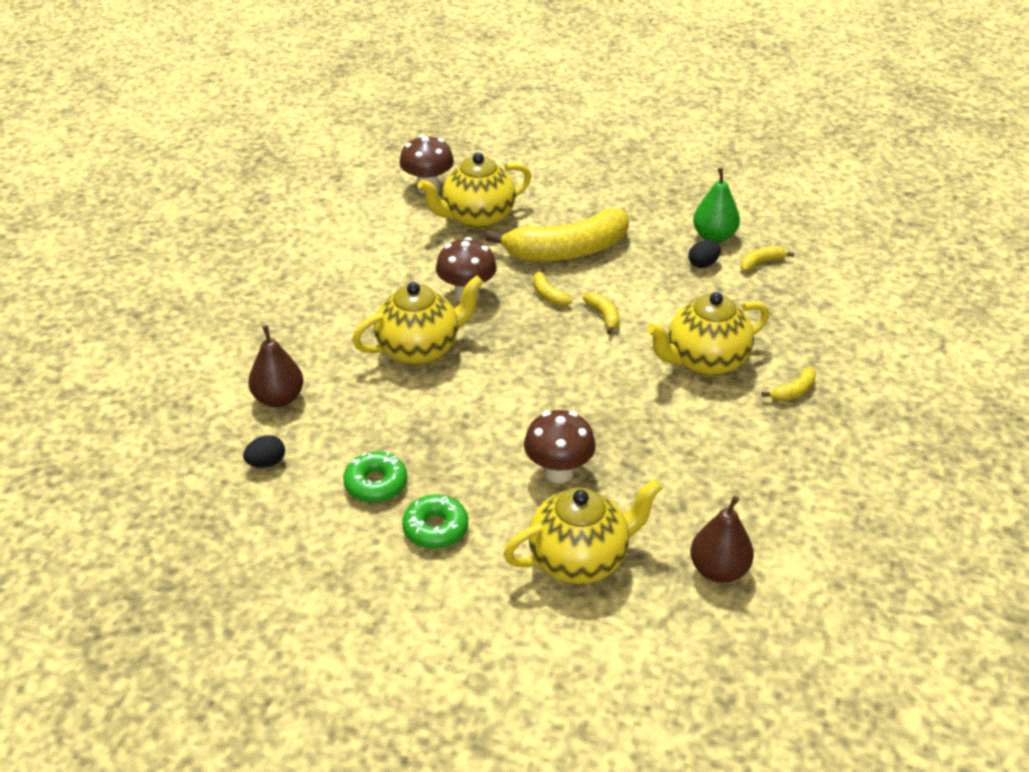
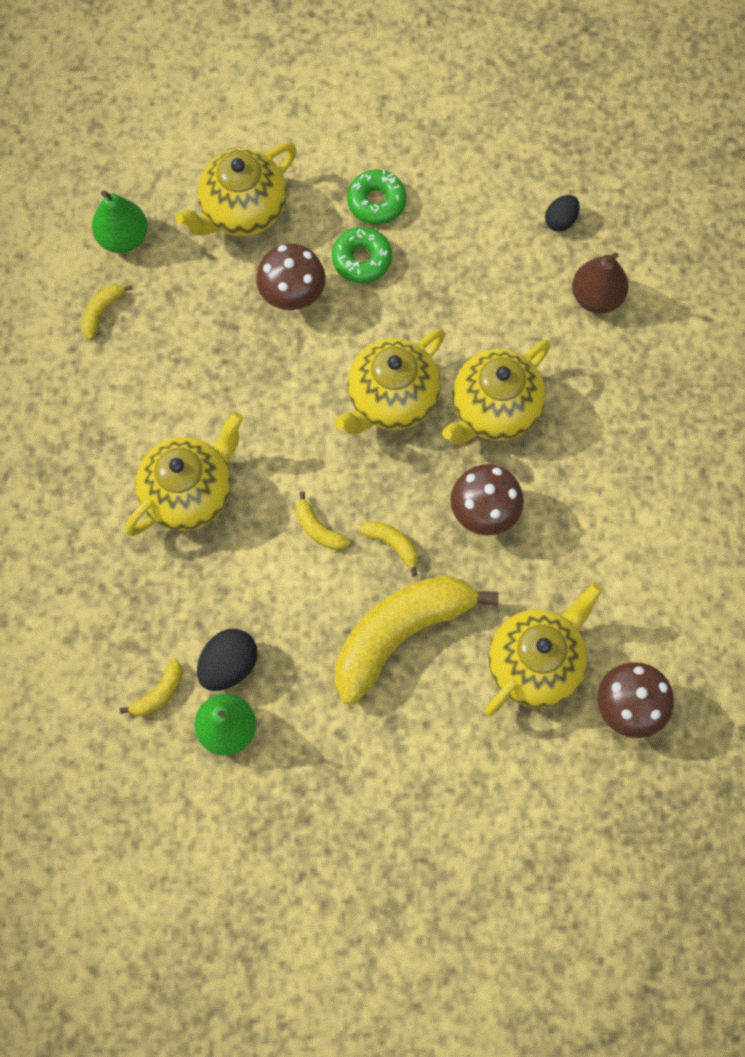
camera: 160 degrees right, 30 degrees up
green donut [343,451,407,503] -> green donut moved to [332,227,392,283]
black egg [688,240,721,268] -> black egg [197,629,257,691], size x1.55
brown pear [690,496,754,583] -> green pear [92,190,147,253]
yellow banana [762,367,816,402] -> yellow banana moved to [81,285,133,340]
none -> yellow teapot [335,328,445,434]

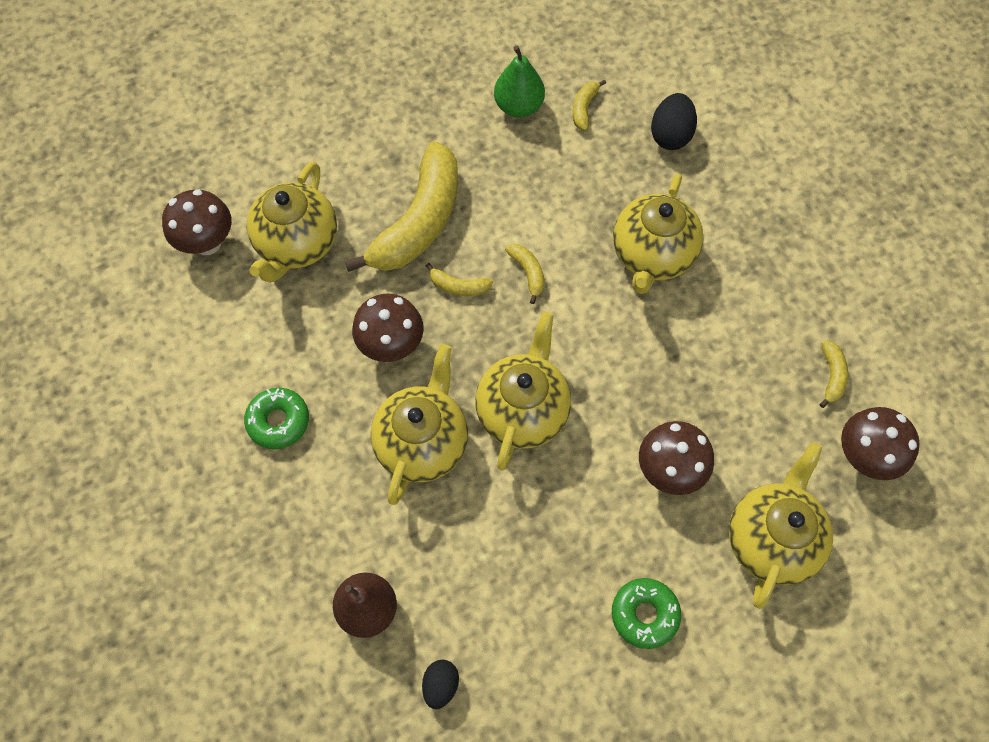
camera: 155 degrees right, 5 degrees down
green pear [92,190,147,253] -> brown mushroom [841,407,920,480]
black egg [197,629,257,691] -> black egg moved to [651,93,697,150]
yellow banana [296,491,350,550] -> yellow banana turned 45 degrees clockwise [505,244,544,304]
green donut [332,227,392,283] -> green donut moved to [244,388,309,449]

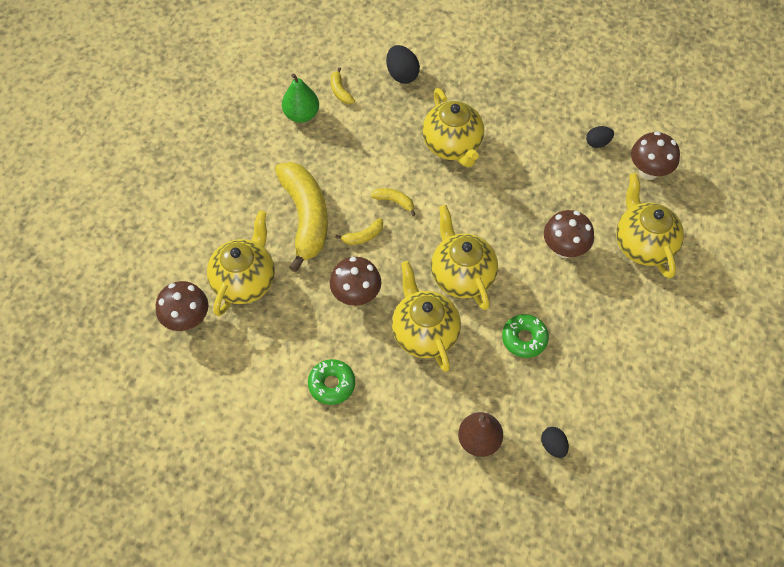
camera: 40 degrees left, 5 degrees down
yellow teapot [247,162,337,283] -> yellow teapot turned 135 degrees counterclockwise [207,210,275,316]
green donut [612,578,681,649] -> green donut moved to [502,314,549,358]
yellow banana [820,341,848,408] -> black egg [586,126,614,148]

